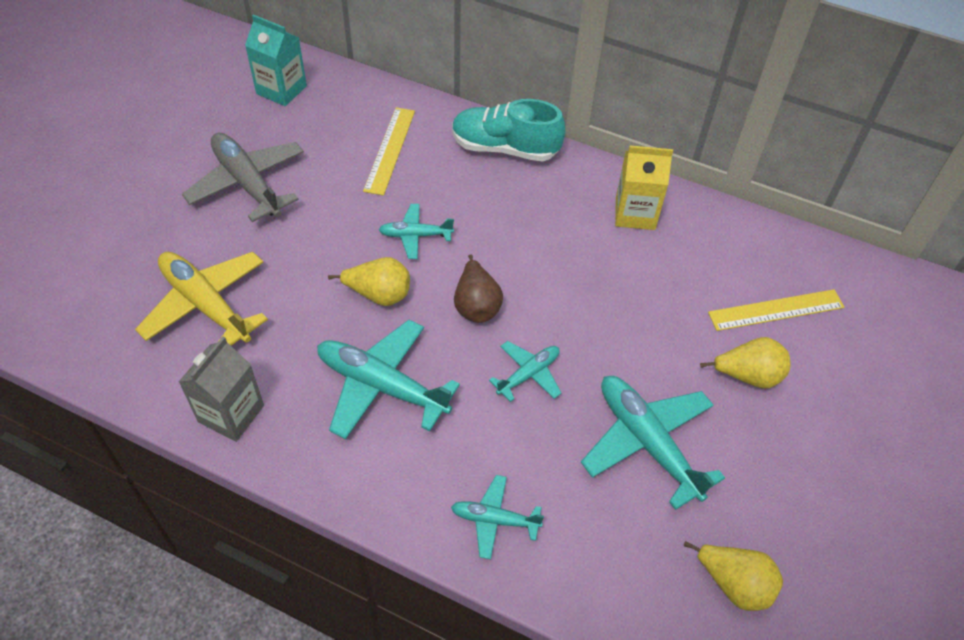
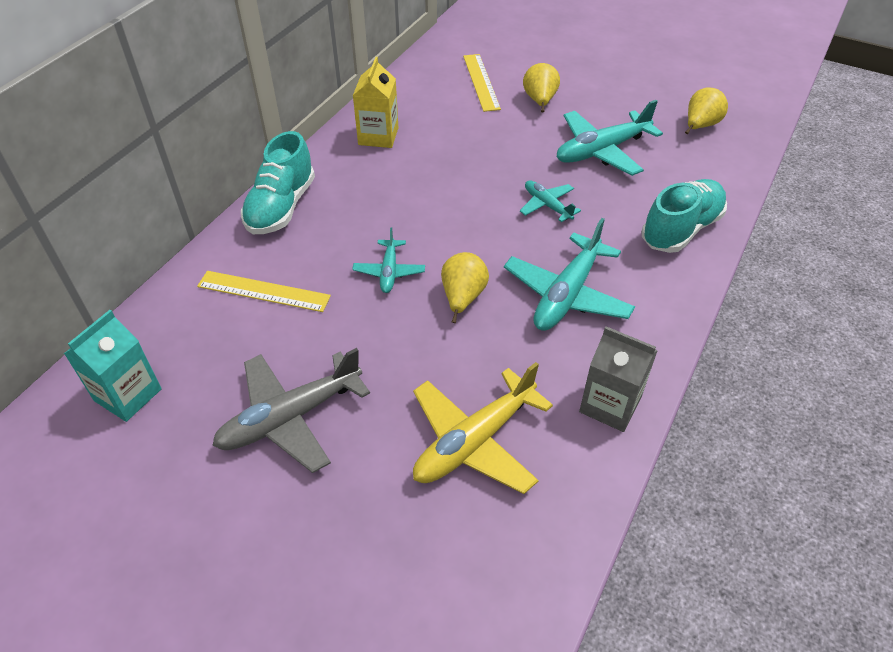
camera: 85 degrees left, 5 degrees down
turquoise plane [451,475,544,559] -> turquoise shoe [642,179,727,253]
brown pear [454,254,503,323] -> none

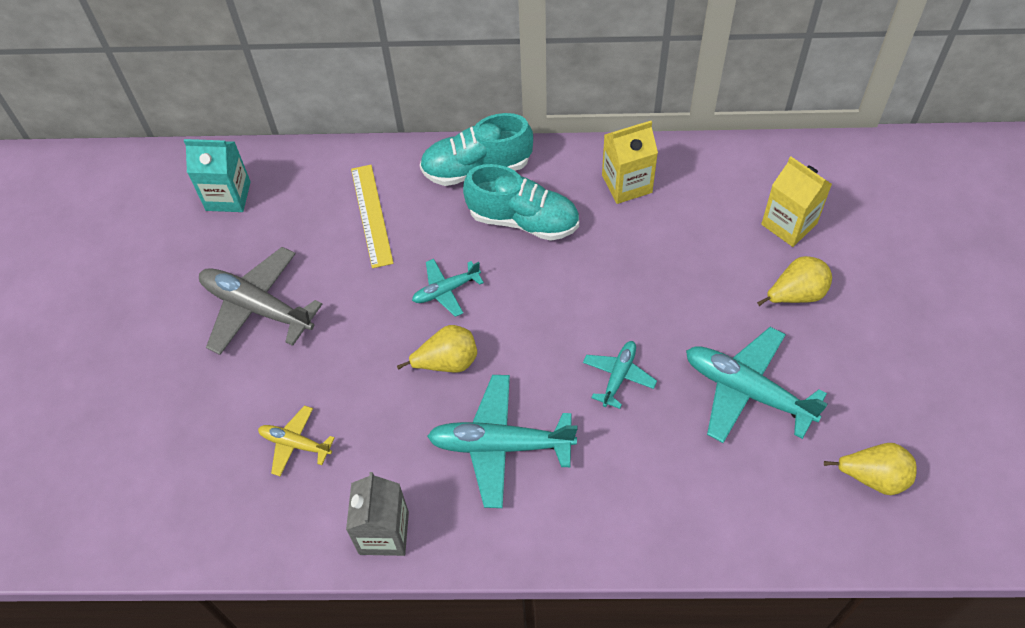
camera: 65 degrees right, 10 degrees up
yellow plane [413,362,553,494] -> yellow plane [258,405,335,476], size x0.55
yellow ruler [463,54,501,112] -> yellow carton [761,156,832,247]
turquoise shoe [642,179,727,253] -> turquoise shoe moved to [463,164,579,241]

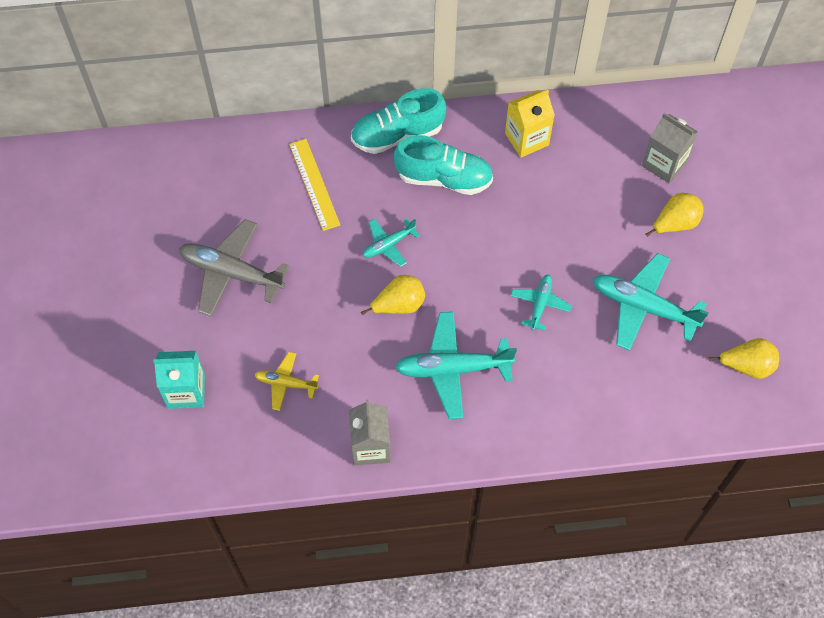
camera: 10 degrees left, 5 degrees up
turquoise carton [184,139,251,212] -> turquoise carton moved to [153,351,205,409]
yellow carton [761,156,832,247] -> grey carton [642,113,698,183]

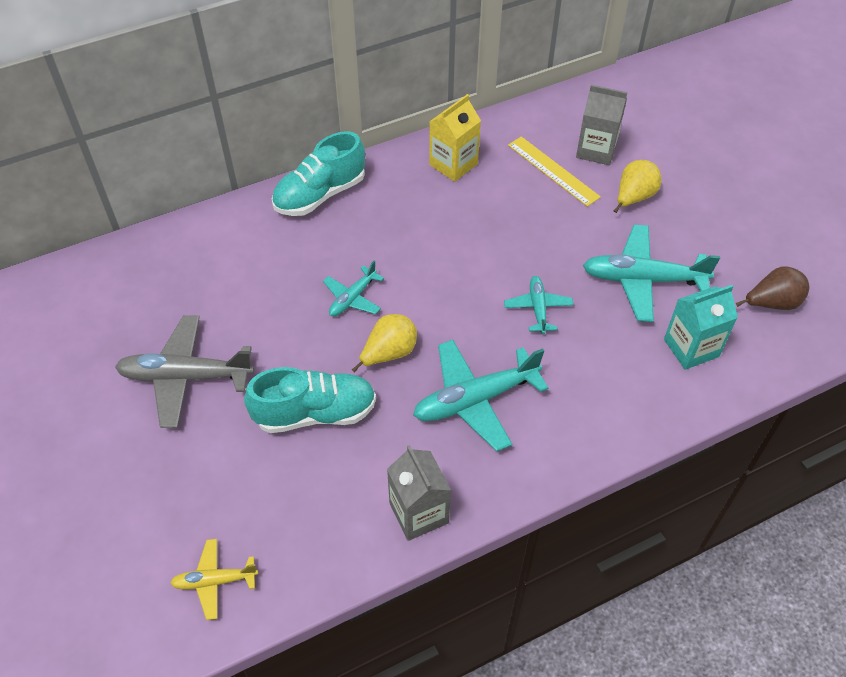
camera: 20 degrees left, 10 degrees down
turquoise carton [153,351,205,409] -> turquoise carton moved to [664,285,738,370]
yellow plane [255,352,319,411] -> yellow plane moved to [170,539,258,620]
yellow ruler [289,139,340,231] -> yellow ruler moved to [508,136,601,207]
turquoise shoe [394,135,493,195] -> turquoise shoe moved to [244,367,376,433]
yellow pear [708,338,779,379] -> brown pear [736,266,809,310]

